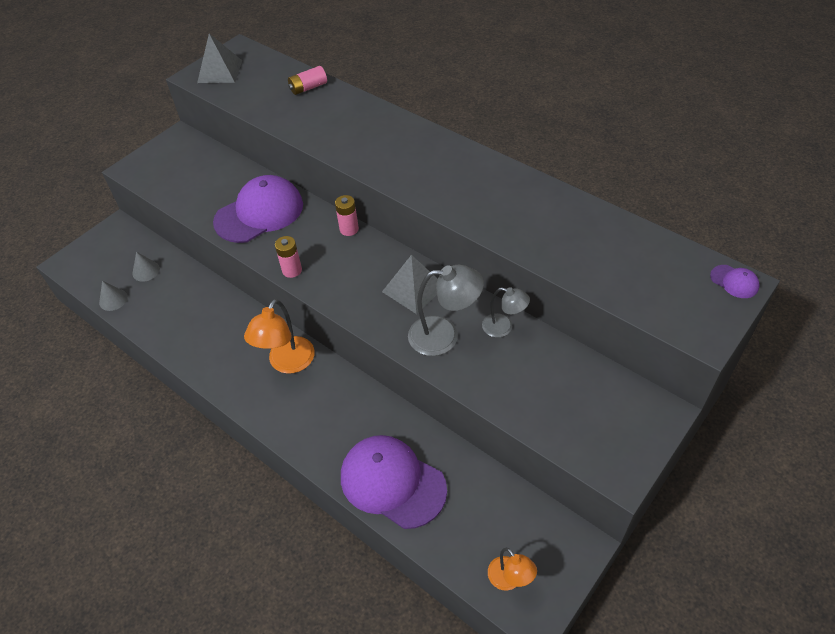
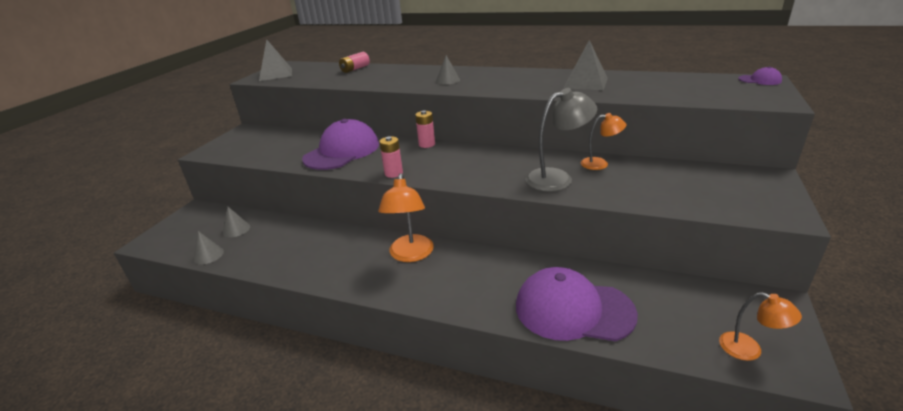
camera: 20 degrees left, 20 degrees down
grey pyramid [382,255,438,314] -> grey pyramid moved to [563,40,608,90]
grey lamp [482,287,530,337] -> orange lamp [581,113,627,170]
none -> grey cone [436,55,460,85]

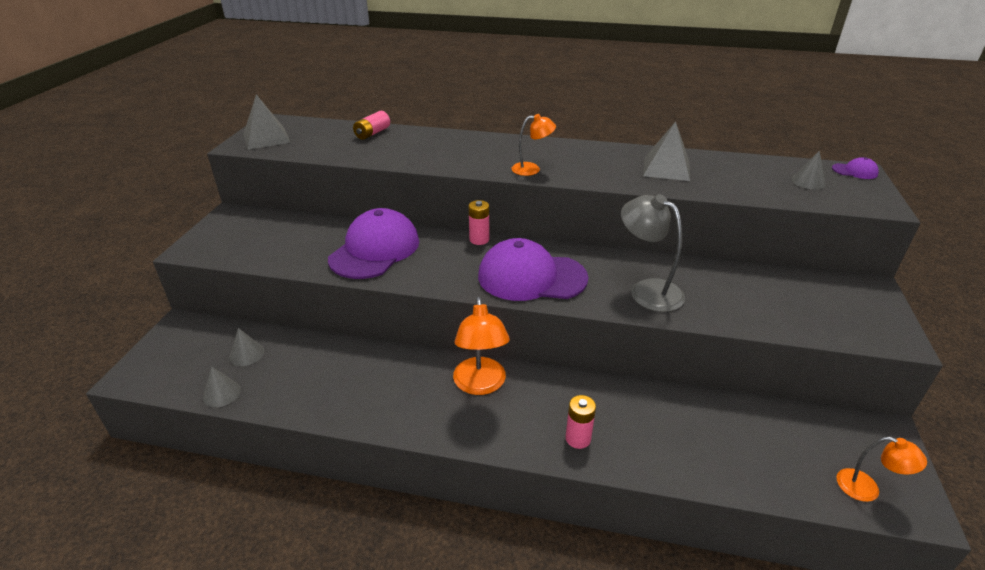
camera: 10 degrees left, 5 degrees up
pink battery [379,136,403,178] -> pink battery moved to [566,395,596,449]
grey cone [436,55,460,85] -> grey cone moved to [791,151,826,189]
purple cap [516,267,638,342] -> purple cap moved to [478,238,589,301]
grey lamp [525,88,597,192] -> grey lamp turned 105 degrees counterclockwise [621,194,685,312]
orange lamp [581,113,627,170] -> orange lamp moved to [512,114,556,176]

